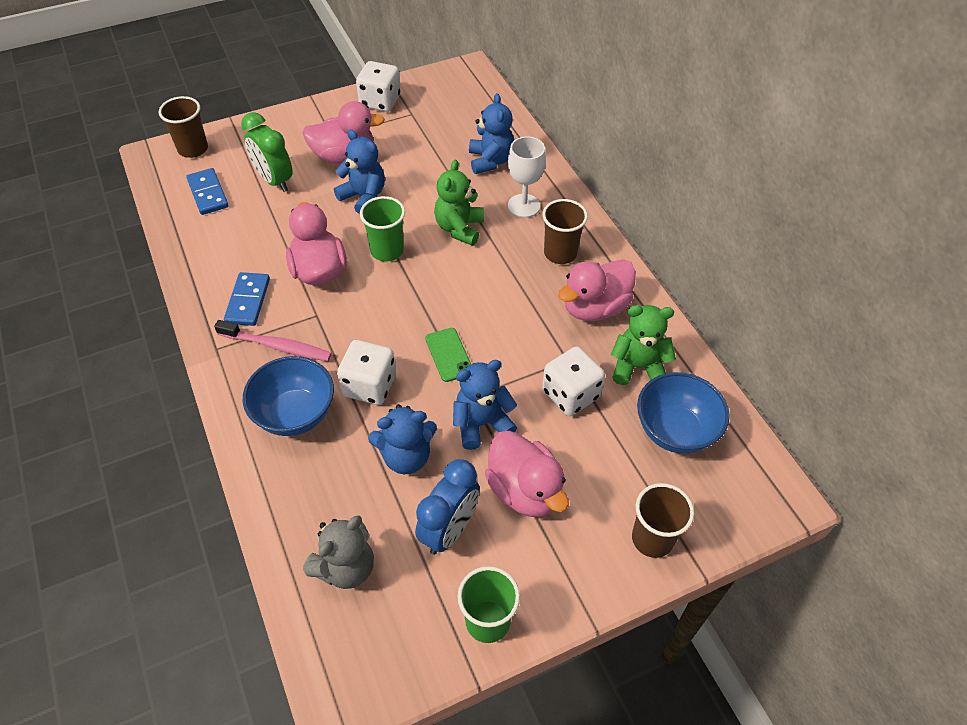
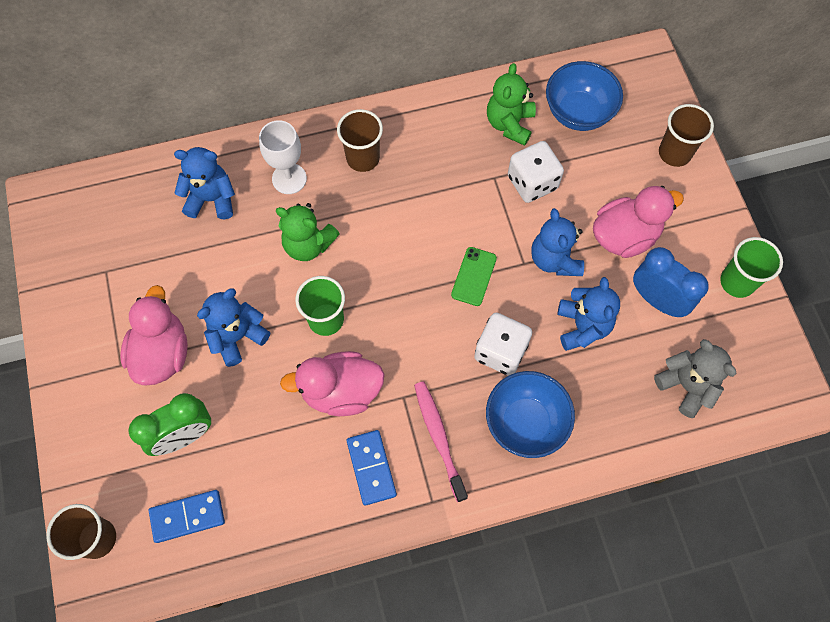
camera: 80 degrees left, 15 degrees up
pink toothbrush [214,320,332,361] -> pink toothbrush turned 45 degrees counterclockwise [414,381,468,502]
blue domino [224,272,270,326] -> blue domino turned 60 degrees clockwise [347,430,397,506]
white dice [356,61,400,112] -> none
green phone [425,328,471,382] -> green phone turned 60 degrees counterclockwise [451,247,497,306]
pink duck [558,259,636,321] -> none

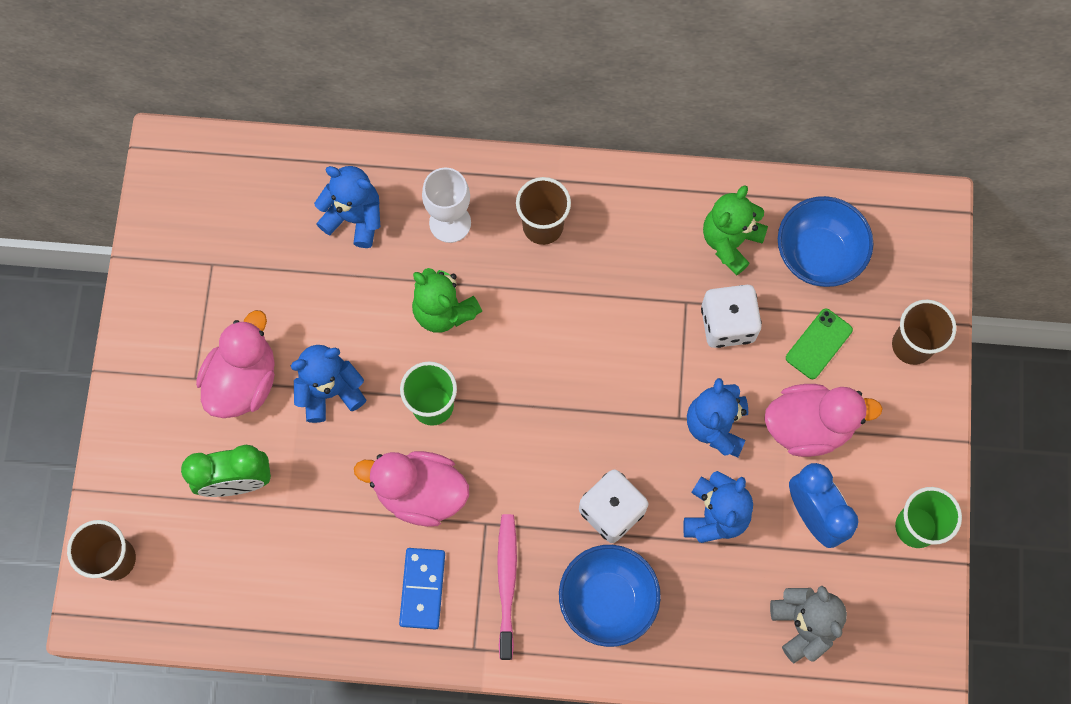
camera: 20 degrees right, 5 degrees up
blue domino [149,490,225,543] -> none
green phone [451,247,497,306] -> green phone moved to [786,309,853,379]

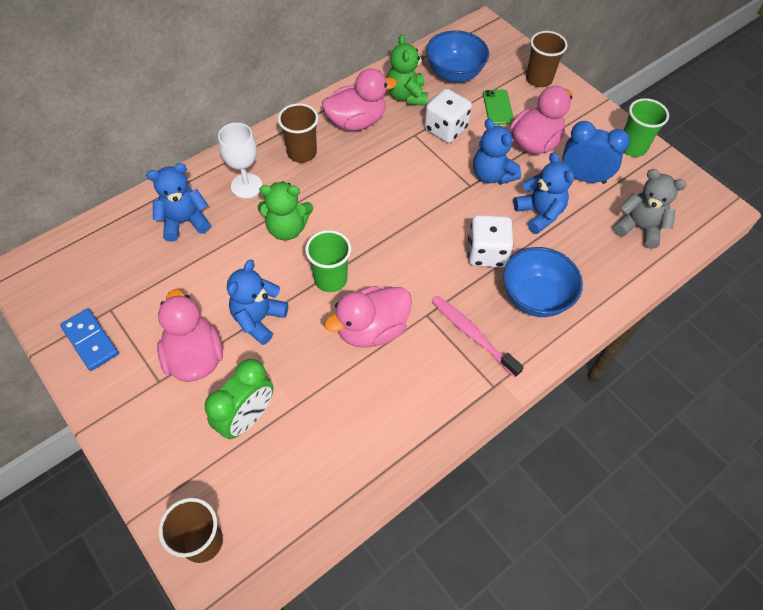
camera: 45 degrees left, 15 degrees down
blue domino [399,548,445,630] -> blue domino moved to [60,309,119,371]
none -> pink duck [322,68,397,131]

